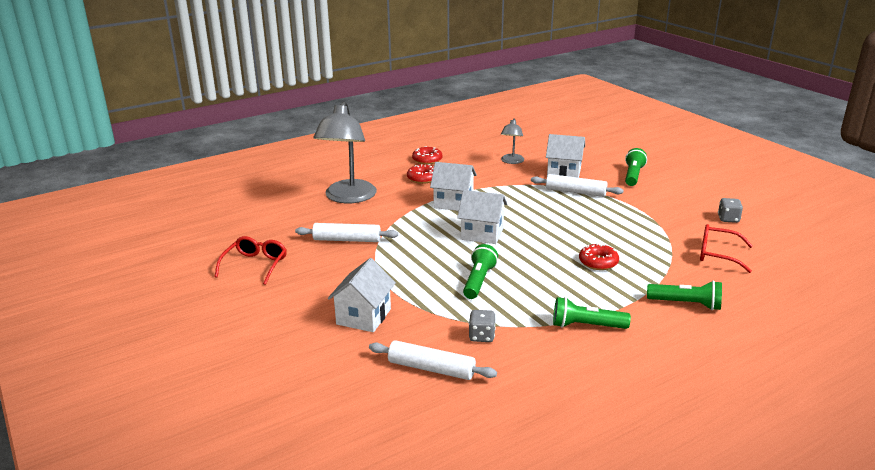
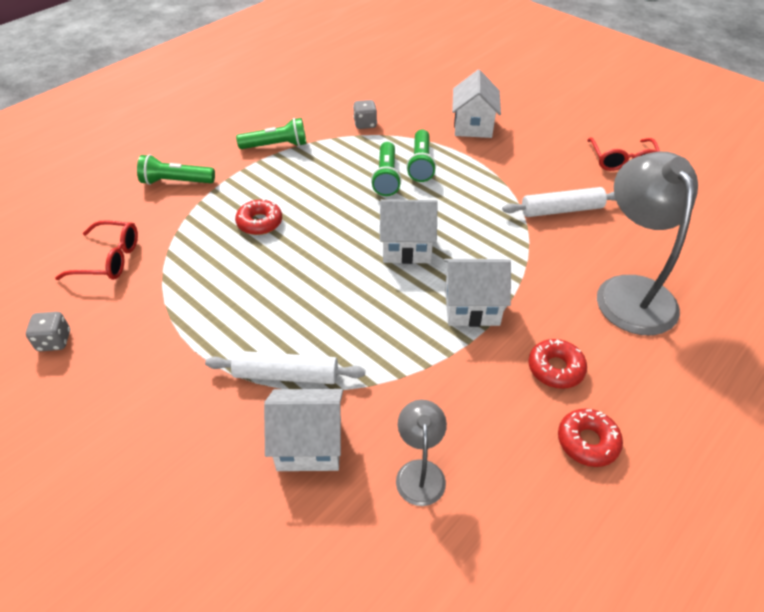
camera: 165 degrees right, 20 degrees up
white rolling pin [369,340,497,380] -> none
green flashlight [625,148,647,186] -> green flashlight moved to [406,130,436,182]

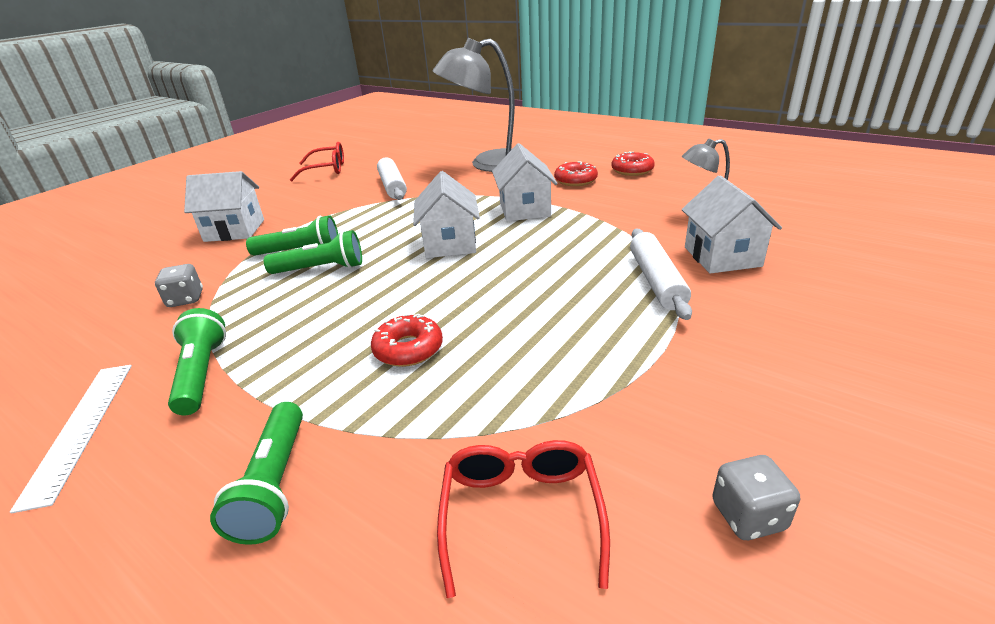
camera: 95 degrees left, 15 degrees down
none -> white ruler [10,365,132,513]

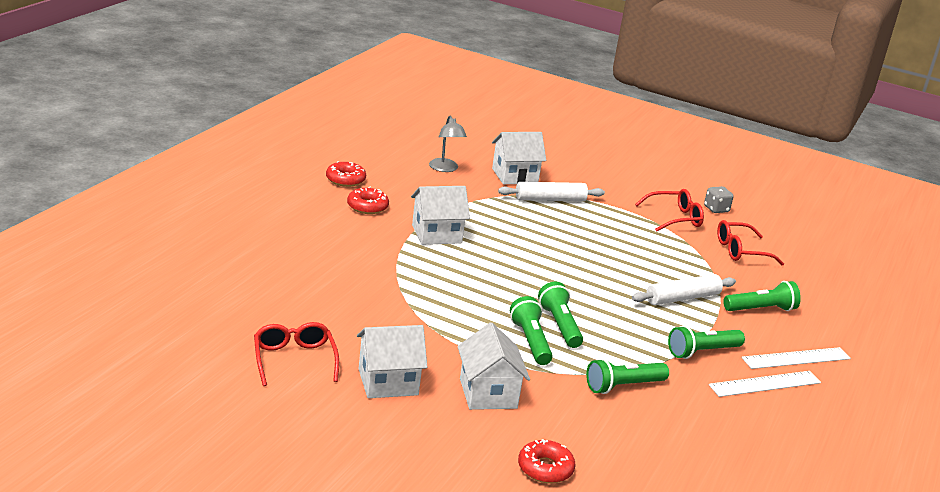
camera: 105 degrees left, 5 degrees down
grey dice [155,264,203,307] -> green flashlight [586,358,669,394]
red donut [371,314,443,367] -> red donut moved to [518,439,575,483]
white rolling pin [377,157,407,200] -> white rolling pin moved to [632,274,736,305]
white house [413,171,480,258] -> white house moved to [357,325,427,398]
grey lamp [433,38,515,172] -> none
none -> red glasses [635,189,704,232]
none -> white ruler [742,347,851,369]

